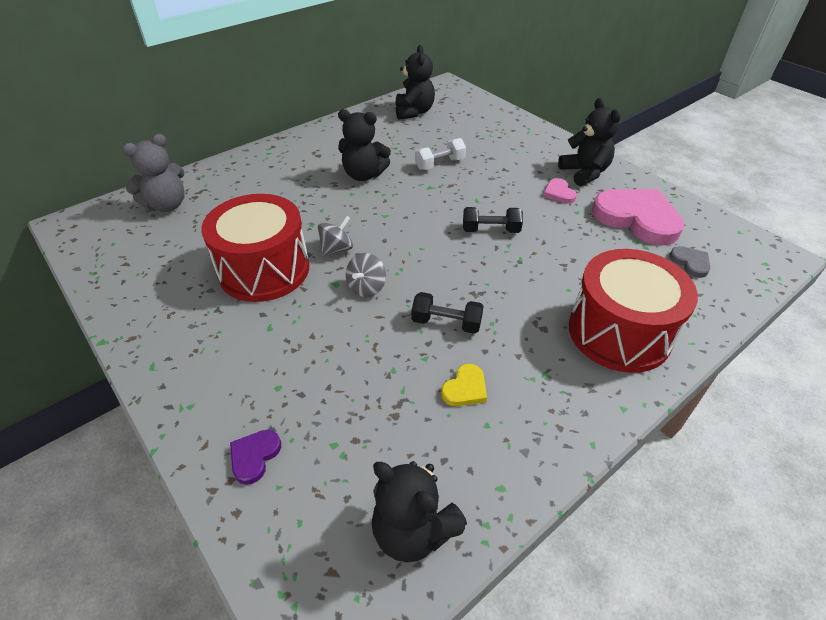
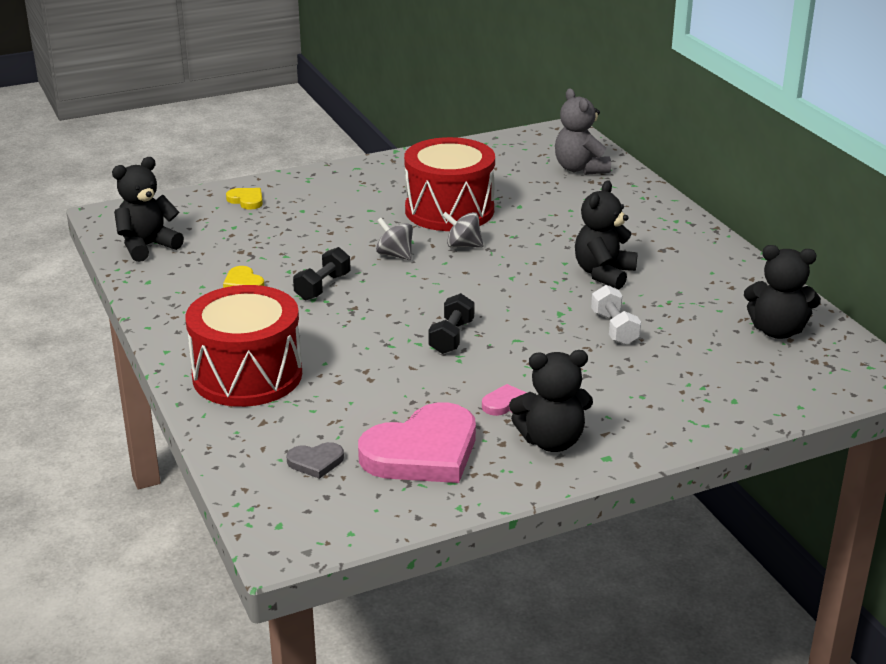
camera: 105 degrees right, 15 degrees down
purple heart [230,430,281,485] -> yellow heart [226,188,263,210]
grey spinning top [318,215,353,257] -> grey spinning top turned 135 degrees clockwise [442,212,483,248]

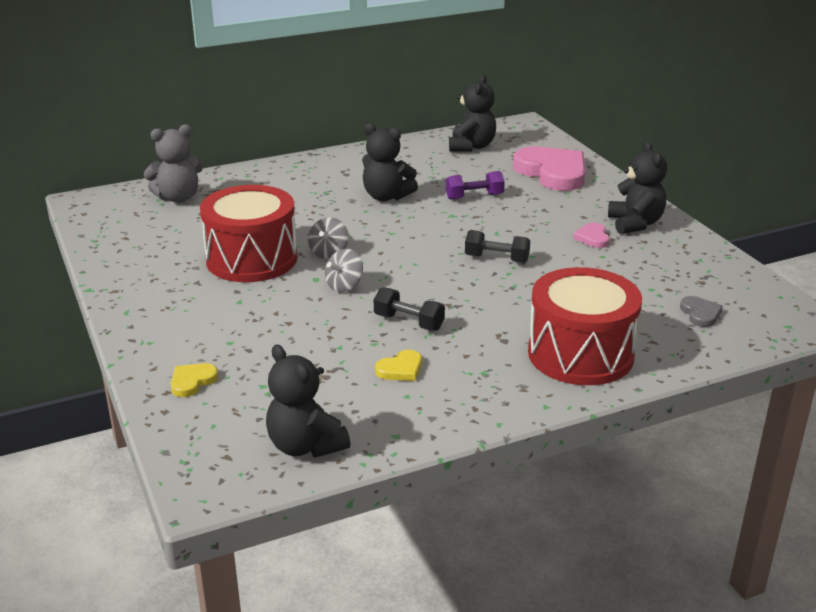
camera: 90 degrees left, 0 degrees up
pink heart [358,402,476,483] -> pink heart moved to [513,147,585,191]
white dumbbell [591,285,641,345] -> purple dumbbell [446,171,505,200]

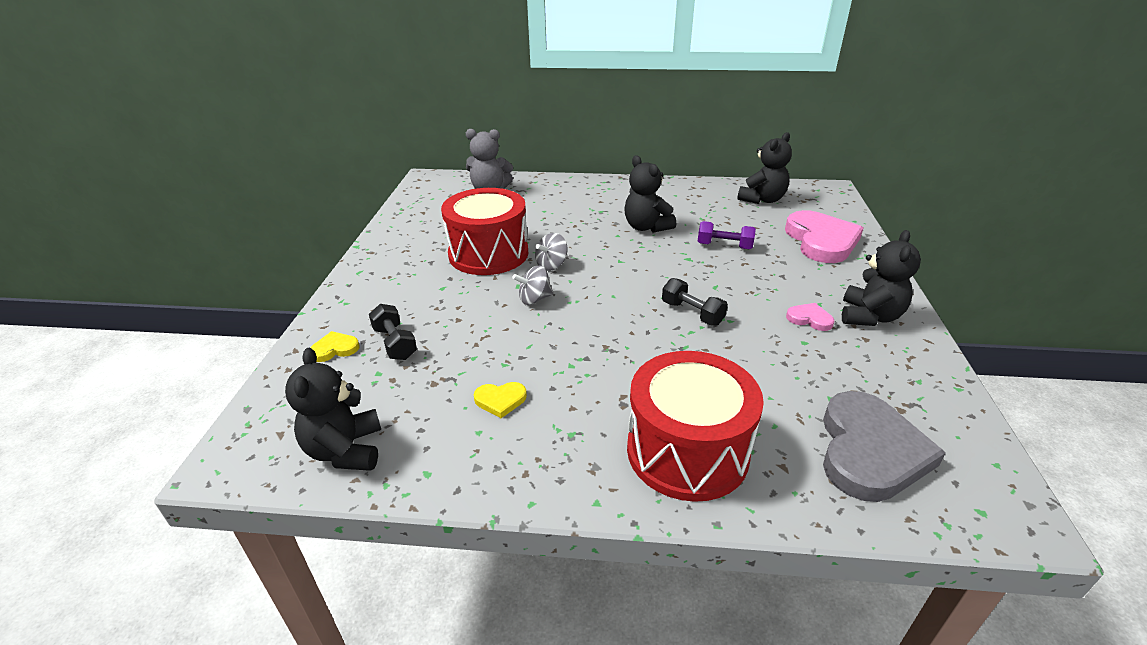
camera: 30 degrees right, 5 degrees up
black dumbbell [374,287,445,331] -> black dumbbell moved to [369,304,417,360]
pink heart [573,223,610,248] -> pink heart turned 90 degrees clockwise [786,303,834,331]
grey heart [680,296,723,327] -> grey heart [823,391,946,502], size x2.27

